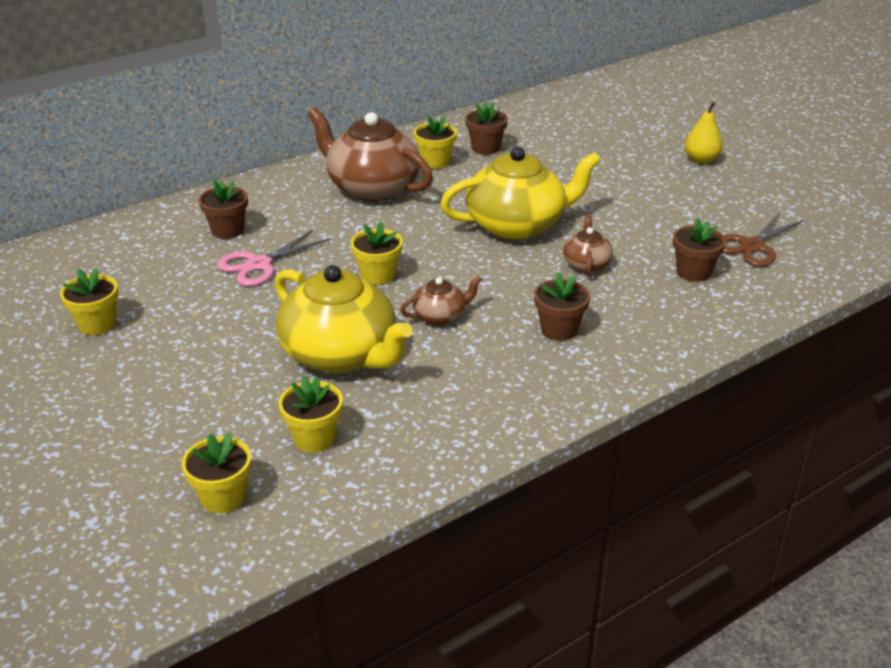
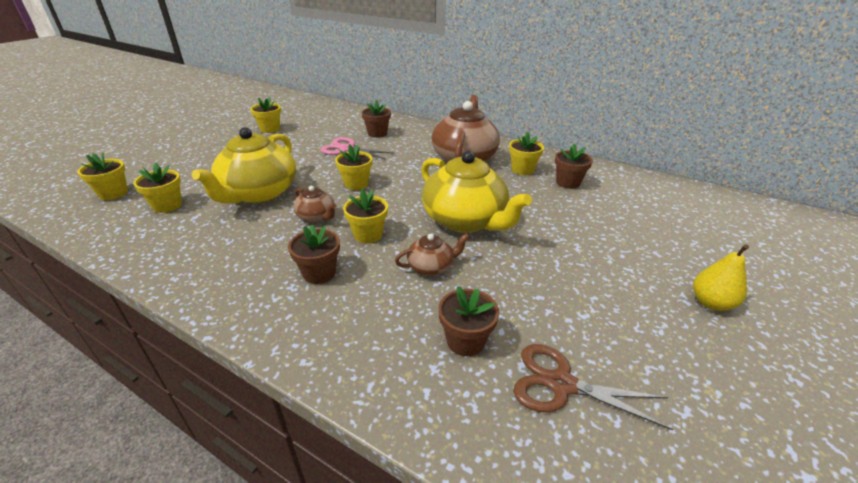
camera: 65 degrees right, 0 degrees up
none -> yellow flower pot [343,189,388,243]

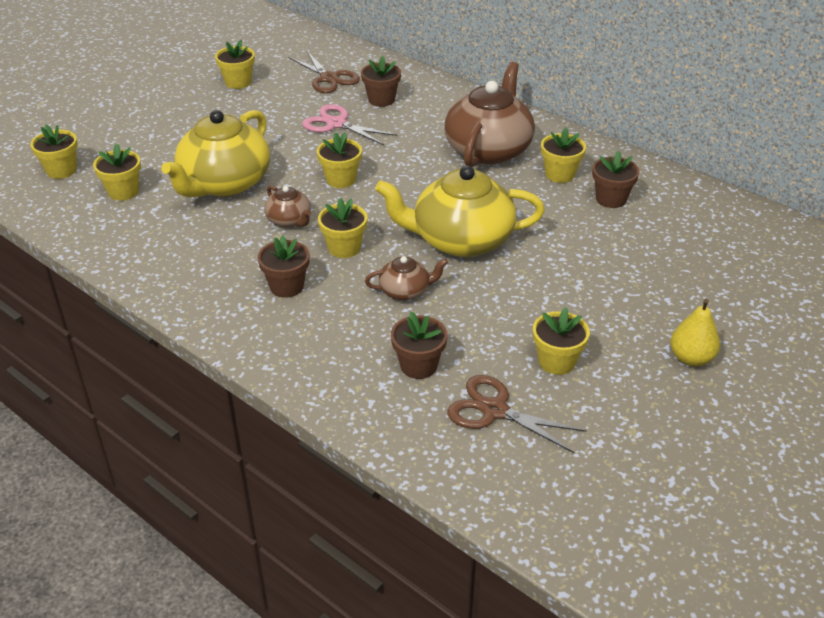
camera: 10 degrees right, 5 degrees up
yellow teapot [421,151,532,233] -> yellow teapot turned 120 degrees clockwise [375,165,545,257]
none -> brown scissors [289,51,360,93]
none -> yellow flower pot [533,307,590,375]

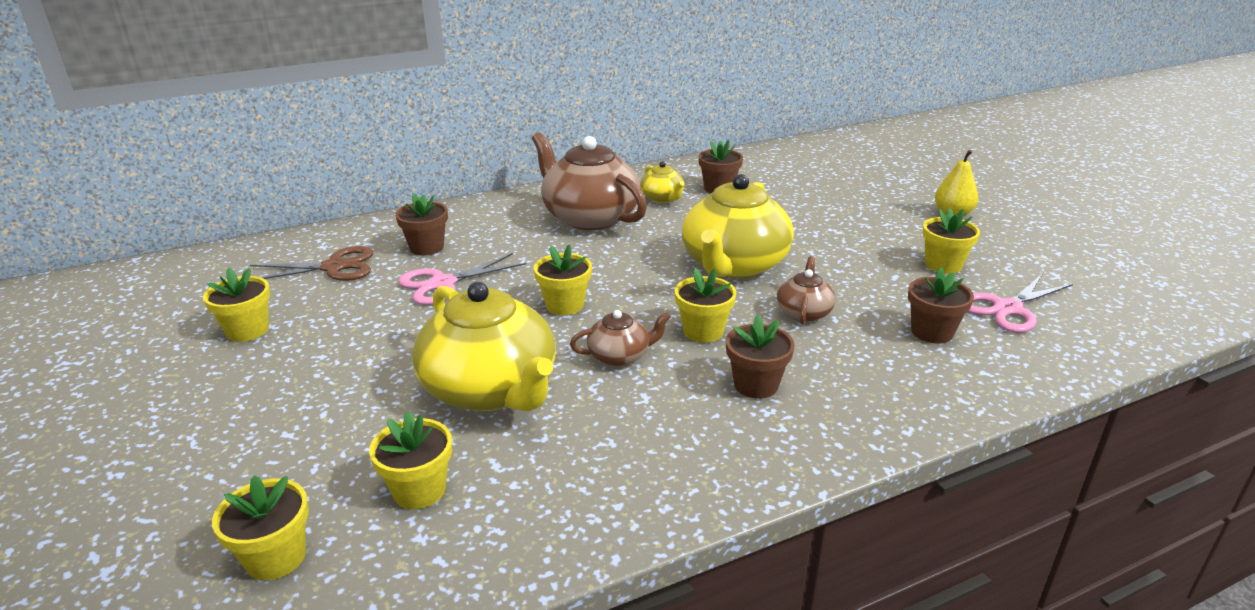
camera: 65 degrees left, 10 degrees down
brown scissors [447,375,587,453] -> pink scissors [968,273,1073,333]
yellow flower pot [541,128,586,183] -> yellow teapot [640,161,684,203]

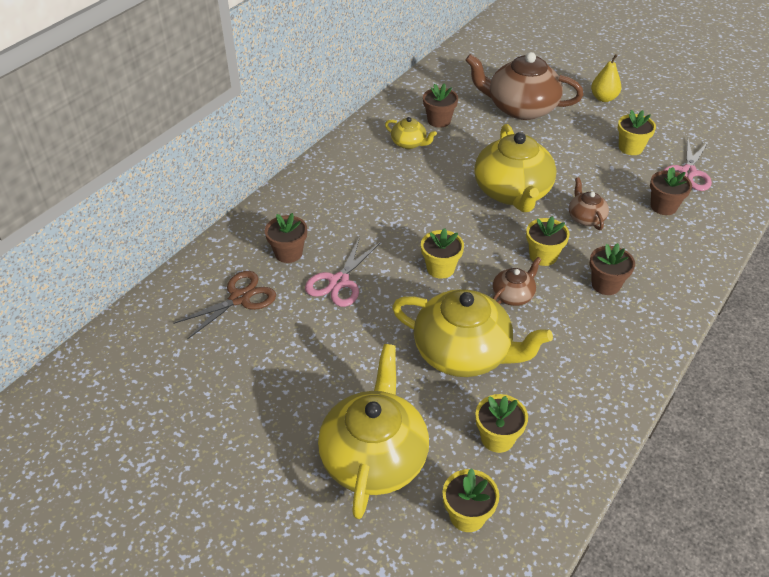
camera: 30 degrees left, 15 degrees up
yellow flower pot [203,268,270,342] -> none
brown teapot [532,132,647,230] -> brown teapot moved to [465,52,584,120]
none -> yellow teapot [318,344,429,519]

